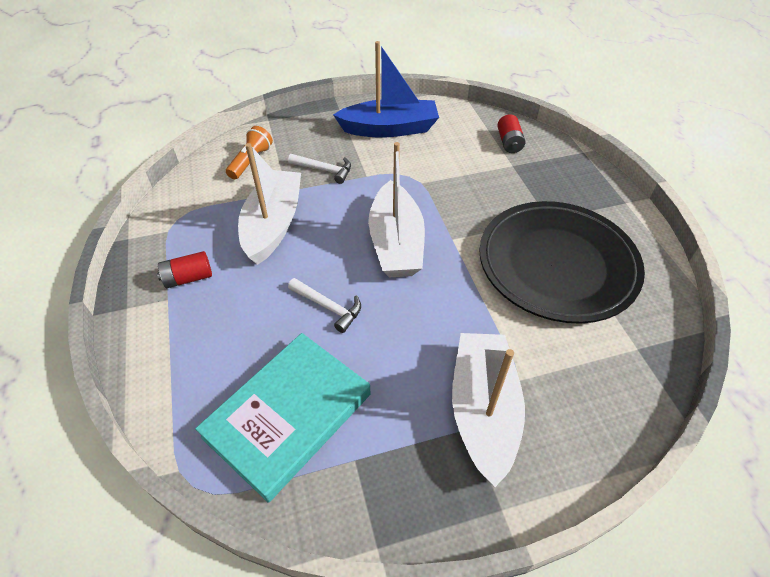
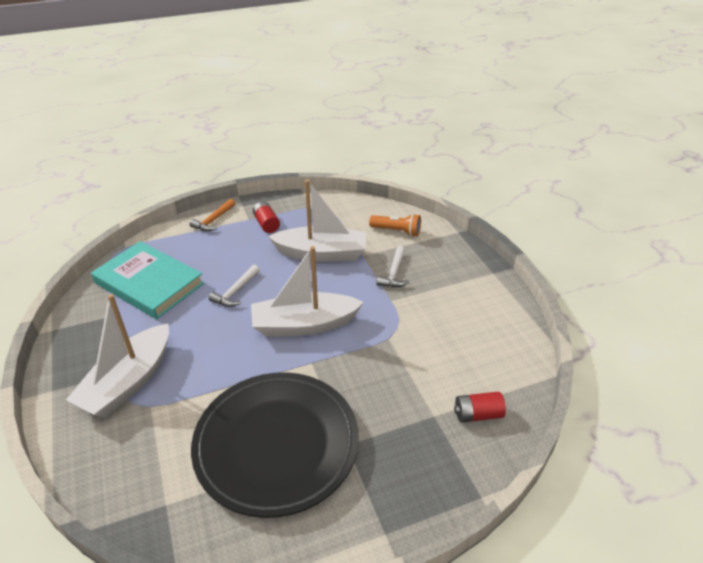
camera: 85 degrees right, 10 degrees down
blue boat [333,41,439,138] -> none
white boat [452,333,525,487] -> white boat turned 120 degrees clockwise [66,294,169,418]
none -> orange hammer [189,199,235,231]

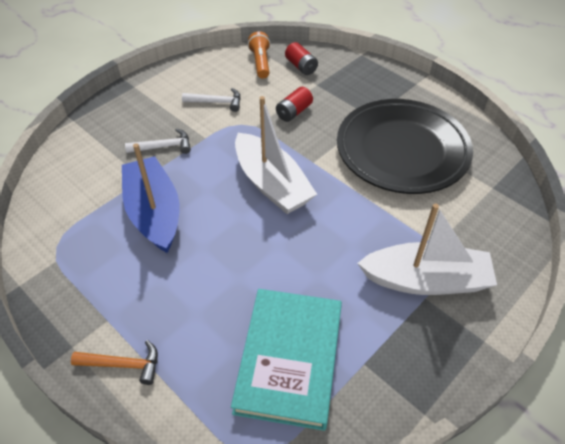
camera: 115 degrees left, 10 degrees up
white hammer [208,265,260,307] -> white hammer moved to [182,88,241,112]
red battery [253,202,280,233] -> red battery moved to [276,87,313,122]
white boat [268,179,367,262] -> blue boat [122,143,179,253]
orange flashlight [369,214,421,237] -> orange flashlight moved to [248,31,270,79]

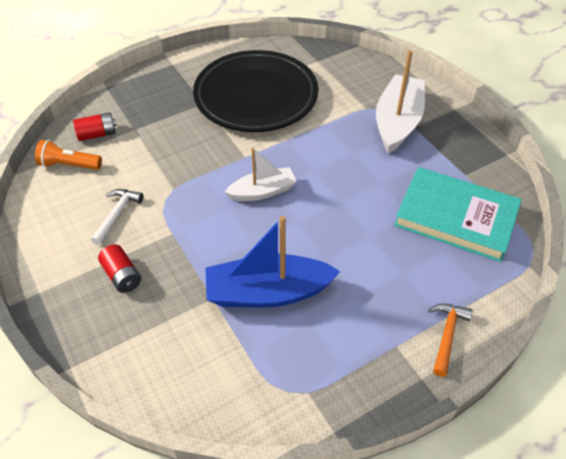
camera: 75 degrees left, 0 degrees up
white hammer [125,128,191,154] -> none
white boat [235,96,317,214] -> white boat [225,147,297,201], size x0.62
red battery [276,87,313,122] -> red battery moved to [98,244,141,293]

